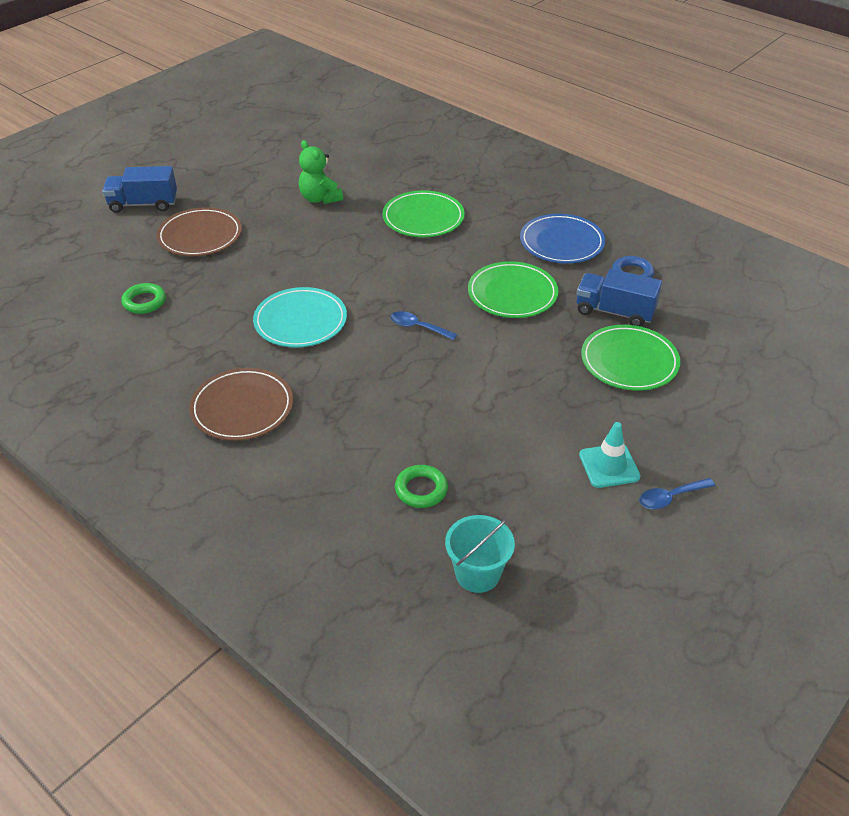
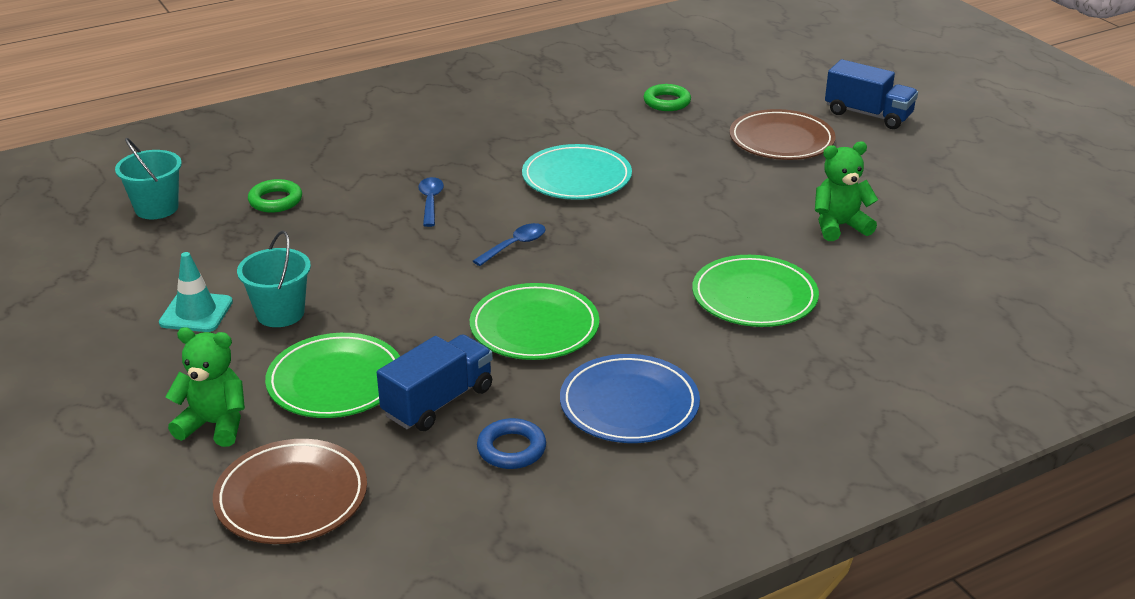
camera: 110 degrees right, 10 degrees down
blue truck [102,166,177,213] -> blue truck turned 105 degrees clockwise [825,59,918,129]
brown plate [189,368,293,441] -> brown plate moved to [213,439,367,544]
blue spoon [639,478,715,509] -> blue spoon moved to [418,177,444,227]
none -> green teddy bear [166,327,245,447]
none -> turquoise bucket [237,230,311,327]

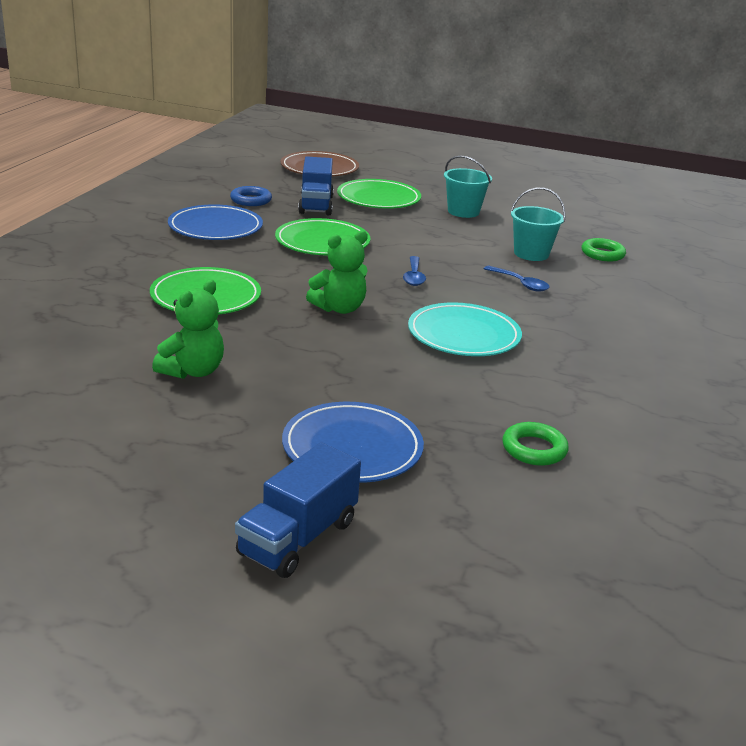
camera: 135 degrees right, 5 degrees down
turquoise bucket [115,138,182,219] -> turquoise bucket moved to [511,187,566,261]
turquoise traffic cone [159,252,233,332] -> none
green teddy bear [166,327,245,447] -> green teddy bear moved to [306,230,368,314]
brown plate [730,109,835,160] -> blue plate [282,402,424,483]
blue truck [825,59,918,129] -> blue truck turned 45 degrees counterclockwise [235,443,361,578]

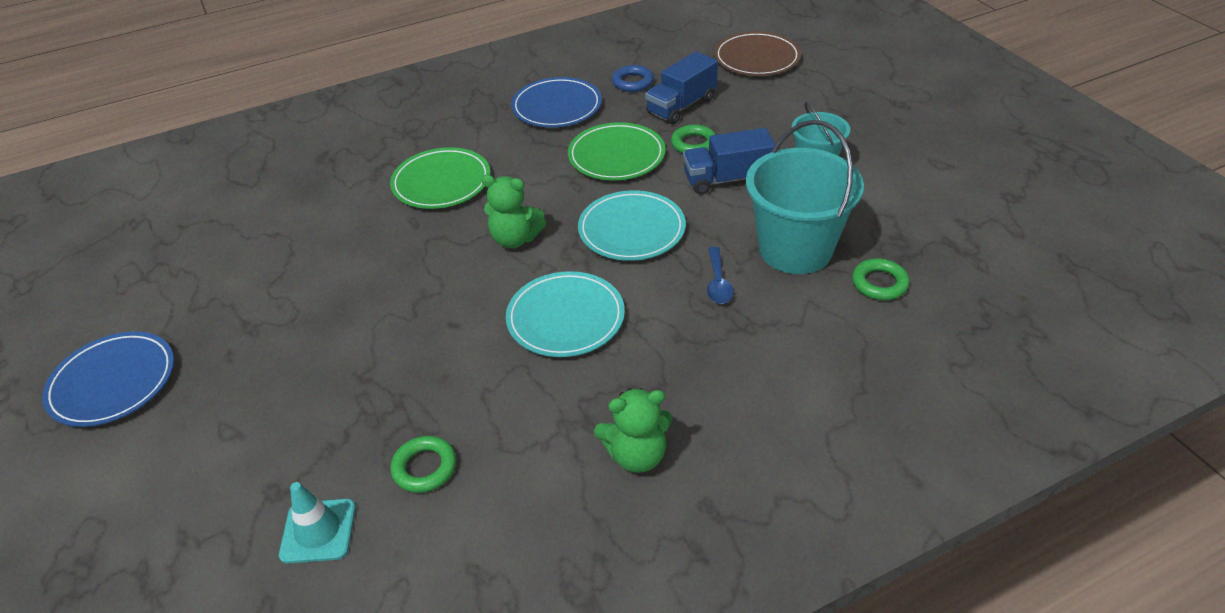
camera: 50 degrees right, 15 degrees up
green teddy bear [152,280,224,379] -> green teddy bear moved to [594,388,672,473]
blue truck [235,443,361,578] -> blue truck moved to [683,128,775,194]
blue plate [282,402,424,483] -> blue plate moved to [42,331,174,427]
green plate [337,179,421,209] -> none
blue spoon [403,256,426,286] -> turquoise plate [578,190,686,261]
turquoise bucket [511,187,566,261] -> turquoise bucket [746,120,864,274], size x1.75
none -> turquoise traffic cone [279,482,356,564]
none -> green ring [671,124,716,154]

